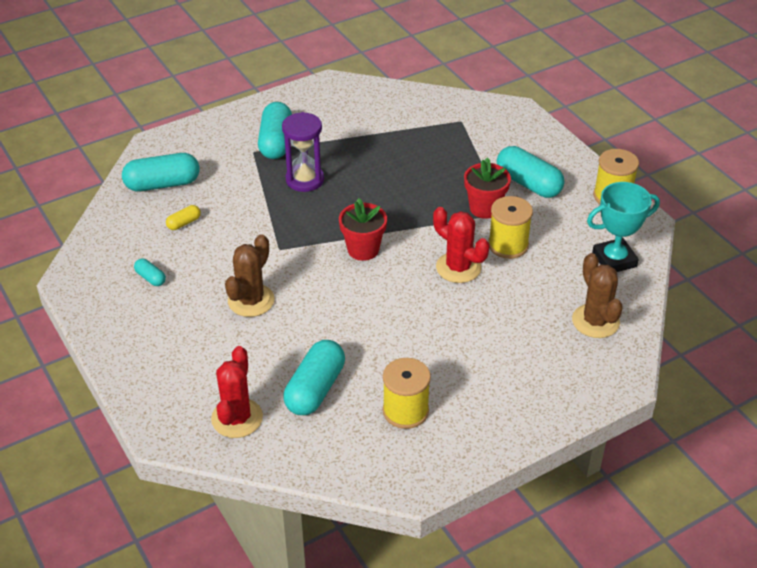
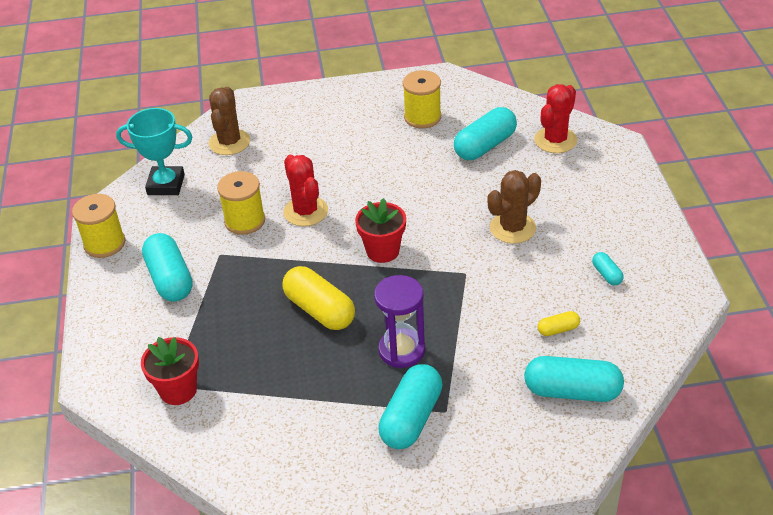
camera: 155 degrees left, 0 degrees up
red flower pot [464,157,511,219] -> red flower pot moved to [141,337,199,405]
none -> yellow capsule [282,266,355,330]

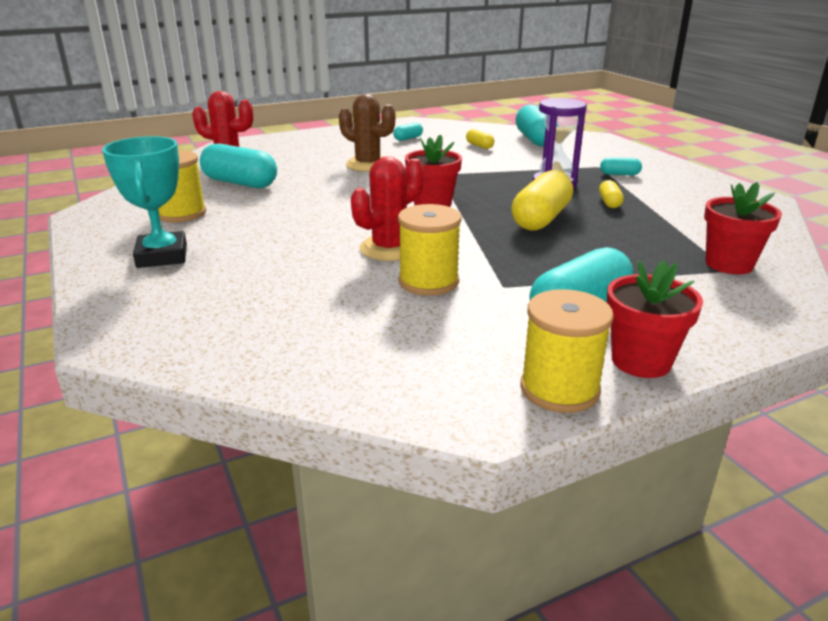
camera: 110 degrees left, 15 degrees down
turquoise trophy [116,108,192,195] -> turquoise trophy moved to [102,136,187,268]
brown cactus [209,87,250,155] -> none
turquoise capsule [378,364,443,449] -> turquoise capsule [600,157,642,175], size x0.48
none -> yellow capsule [599,180,624,208]
none -> red flower pot [607,260,703,378]

